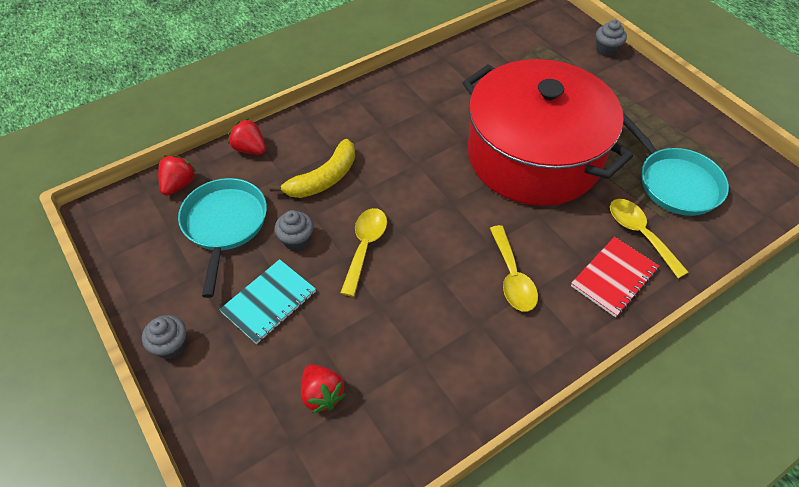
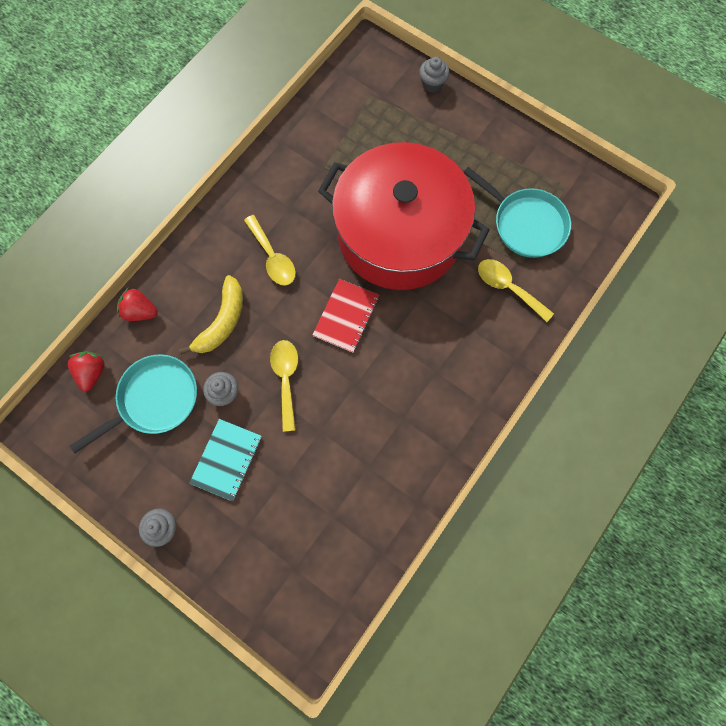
camera: 20 degrees left, 20 degrees up
turquoise pan [178,178,267,298] -> turquoise pan turned 75 degrees clockwise [70,355,197,453]
red strawberry [301,364,346,413] -> none
yellow spoon [490,225,538,312] -> yellow spoon moved to [244,215,296,286]
red notebook [571,237,659,317] -> red notebook moved to [312,279,379,353]

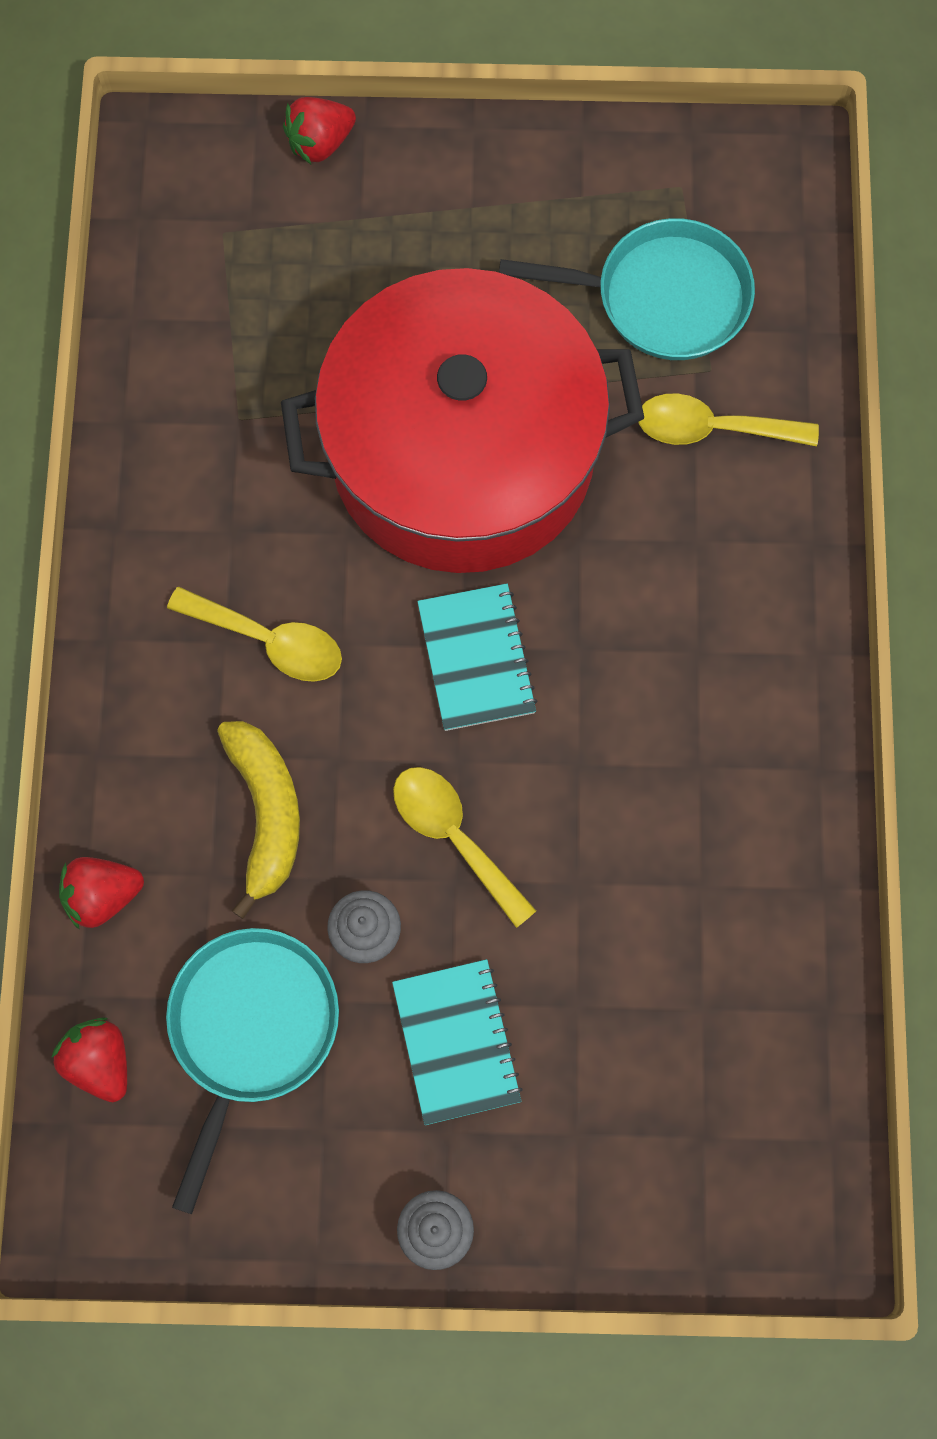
camera: 35 degrees left, 0 degrees up
red notebook [312,279,379,353] -> turquoise notebook [417,583,538,731]
grey cupcake [419,57,450,93] -> red strawberry [283,97,356,164]

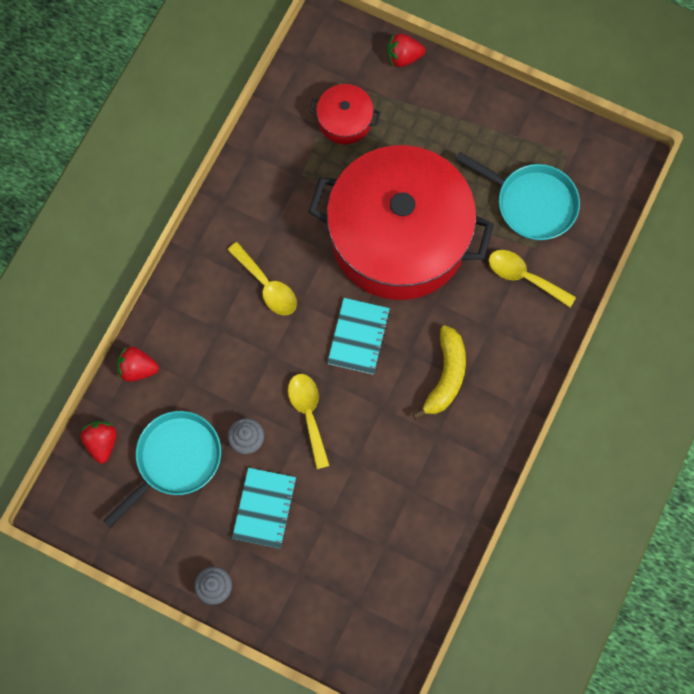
camera: 25 degrees right, 0 degrees up
yellow banana [217,721,300,919] -> yellow banana moved to [413,325,466,420]
none -> red pot [309,84,381,144]

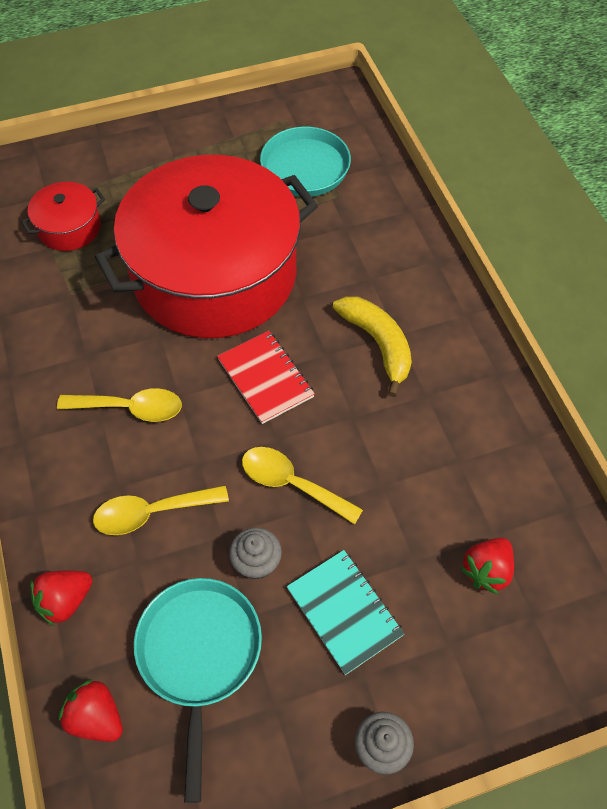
camera: 45 degrees left, 15 degrees down
turquoise notebook [327,298,390,374] -> red notebook [217,331,315,424]
red strawberry [387,33,425,67] -> red strawberry moved to [460,538,514,594]
yellow spoon [489,250,576,307] -> yellow spoon moved to [93,485,229,535]

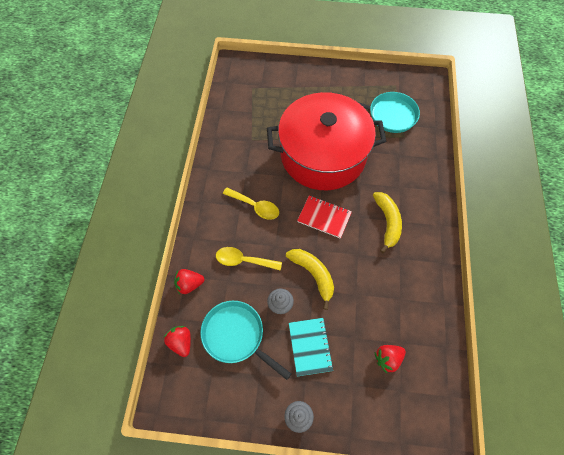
camera: 25 degrees right, 5 degrees up
red pot [21,182,105,251] -> none
turquoise pan [134,578,262,803] -> turquoise pan turned 75 degrees counterclockwise [200,301,291,380]
red notebook [217,331,315,424] -> red notebook turned 60 degrees counterclockwise [297,196,352,239]
yellow spoon [242,447,363,525] -> yellow banana [286,249,334,310]

